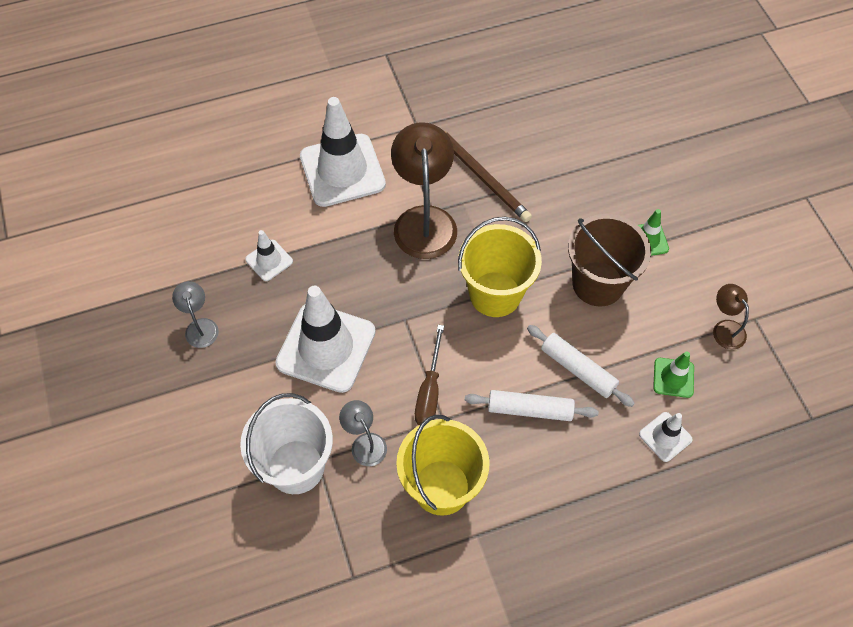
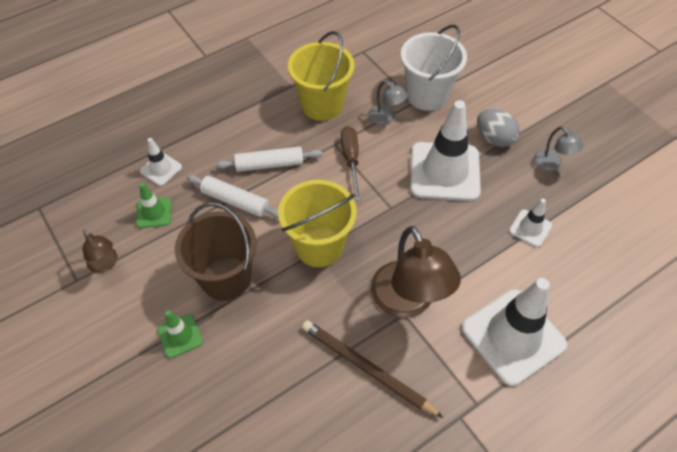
camera: 165 degrees right, 5 degrees down
none -> grey egg [477,109,520,147]

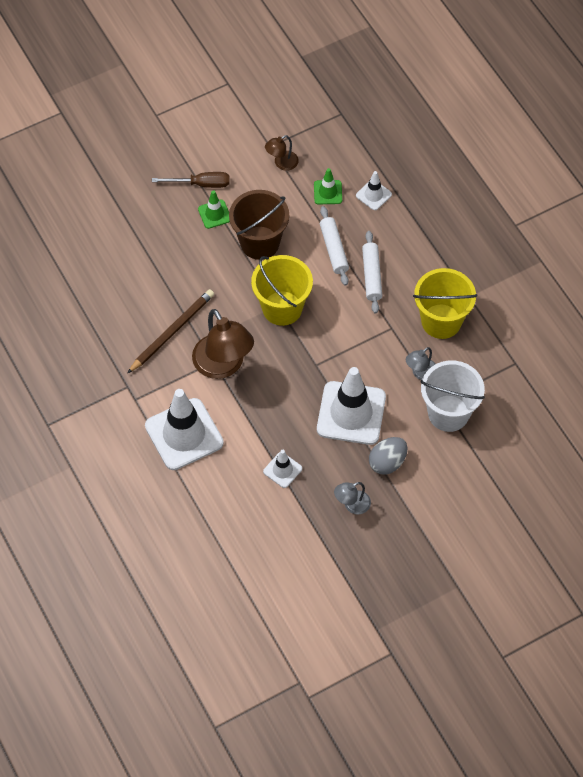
camera: 95 degrees right, 5 degrees up
white rolling pin [186,175,279,219] -> white rolling pin turned 45 degrees counterclockwise [320,206,349,286]
brown screwdriver [341,127,361,201] -> brown screwdriver moved to [152,172,229,188]
brown lamp [371,226,461,318] -> brown lamp turned 105 degrees counterclockwise [192,309,254,379]

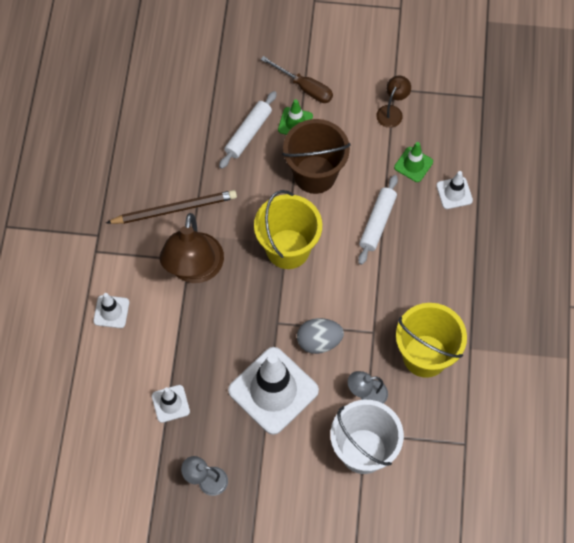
camera: 35 degrees right, 5 degrees up
white traffic cone [145,389,224,470] -> white traffic cone [93,293,129,328], size x0.47
brown lamp [265,135,299,171] -> brown lamp turned 120 degrees clockwise [376,75,411,128]
white rolling pin [362,231,382,314] -> white rolling pin moved to [219,91,277,169]
grey egg [369,437,407,475] -> grey egg moved to [297,318,344,354]

